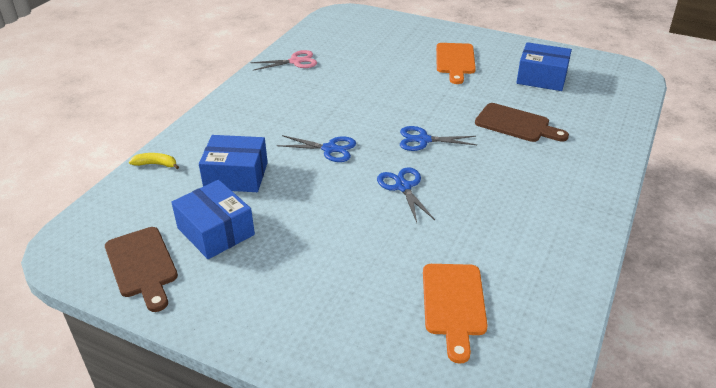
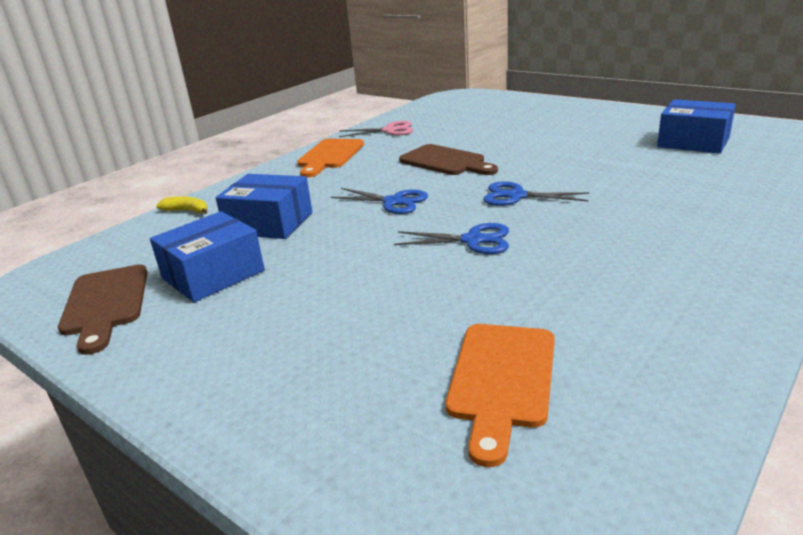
camera: 15 degrees right, 10 degrees down
blue box [171,180,255,259] -> blue box turned 75 degrees clockwise [150,211,265,302]
blue scissors [377,167,435,223] -> blue scissors turned 105 degrees clockwise [394,223,509,254]
orange cutting board [436,43,476,84] -> orange cutting board moved to [297,139,364,177]
brown cutting board [475,103,569,142] -> brown cutting board moved to [399,144,498,175]

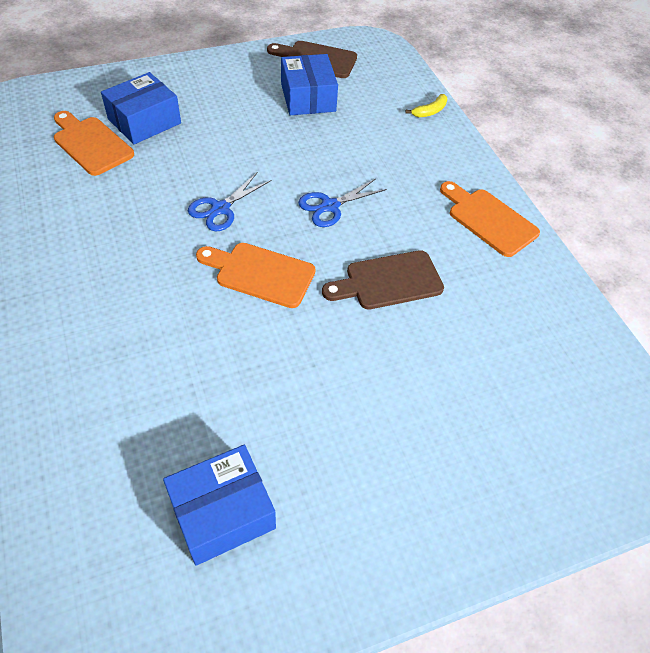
camera: 115 degrees right, 25 degrees up
blue box [215,174,312,239] -> blue box moved to [101,72,181,144]
pink scissors [339,121,413,137] -> none
blue scissors [483,181,589,206] -> orange cutting board [196,243,316,308]

